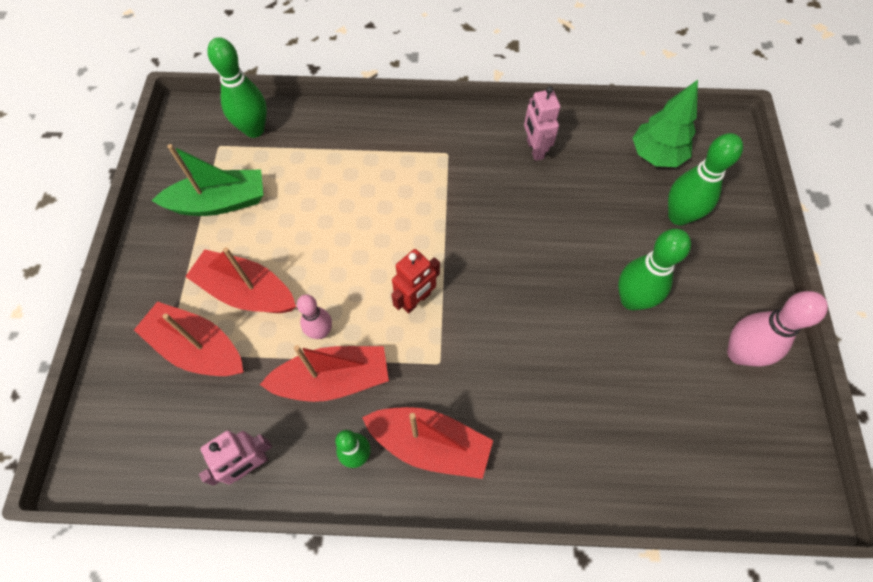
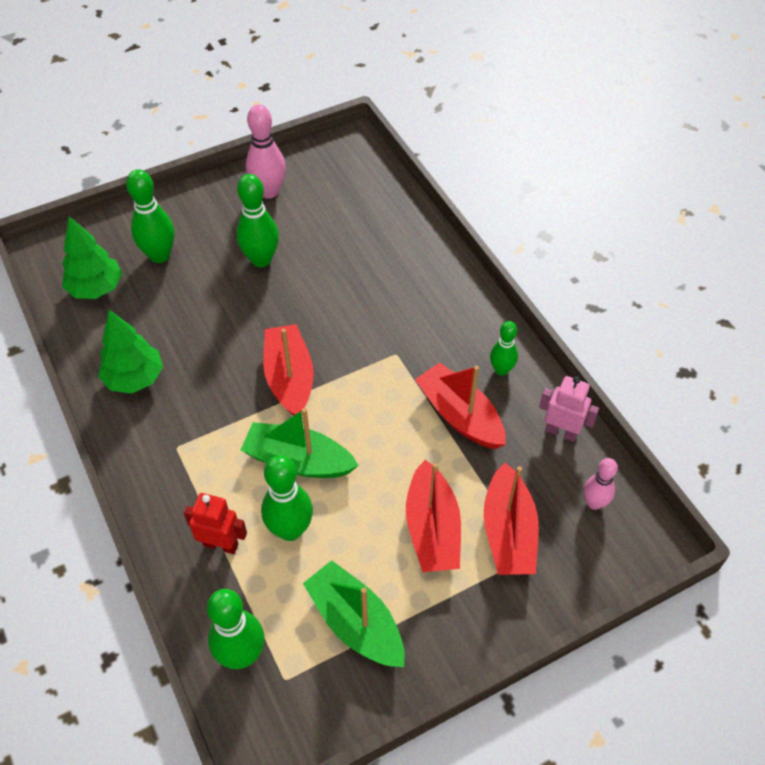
camera: 120 degrees left, 10 degrees down
pink bowling pin [297,294,332,339] -> pink bowling pin moved to [583,458,618,510]
red boat [362,407,493,479] -> red boat moved to [263,324,314,416]
red robot [391,249,440,313] -> red robot moved to [184,493,247,554]
pink robot [524,86,560,161] -> green tree [98,310,163,394]
none -> green boat [241,408,359,478]
none -> green bowling pin [261,455,313,541]

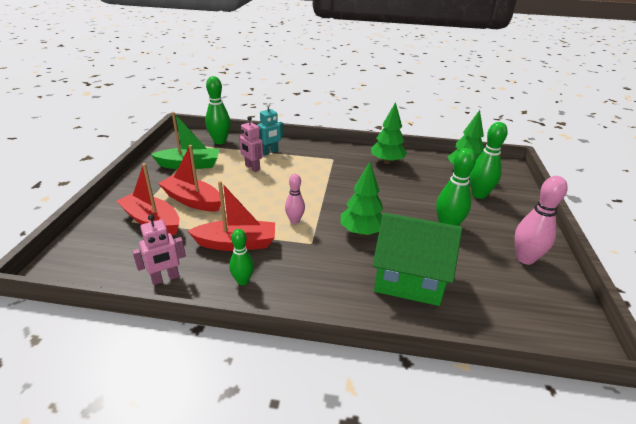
camera: 125 degrees right, 20 degrees down
red robot [184,493,247,554] -> turquoise robot [257,103,284,155]
green boat [241,408,359,478] -> none
green bowling pin [261,455,313,541] -> pink robot [239,116,263,172]
red boat [263,324,314,416] -> none
pink bowling pin [583,458,618,510] -> pink bowling pin moved to [285,174,305,224]
none -> green tree [340,162,383,235]
none -> green house [373,213,462,306]

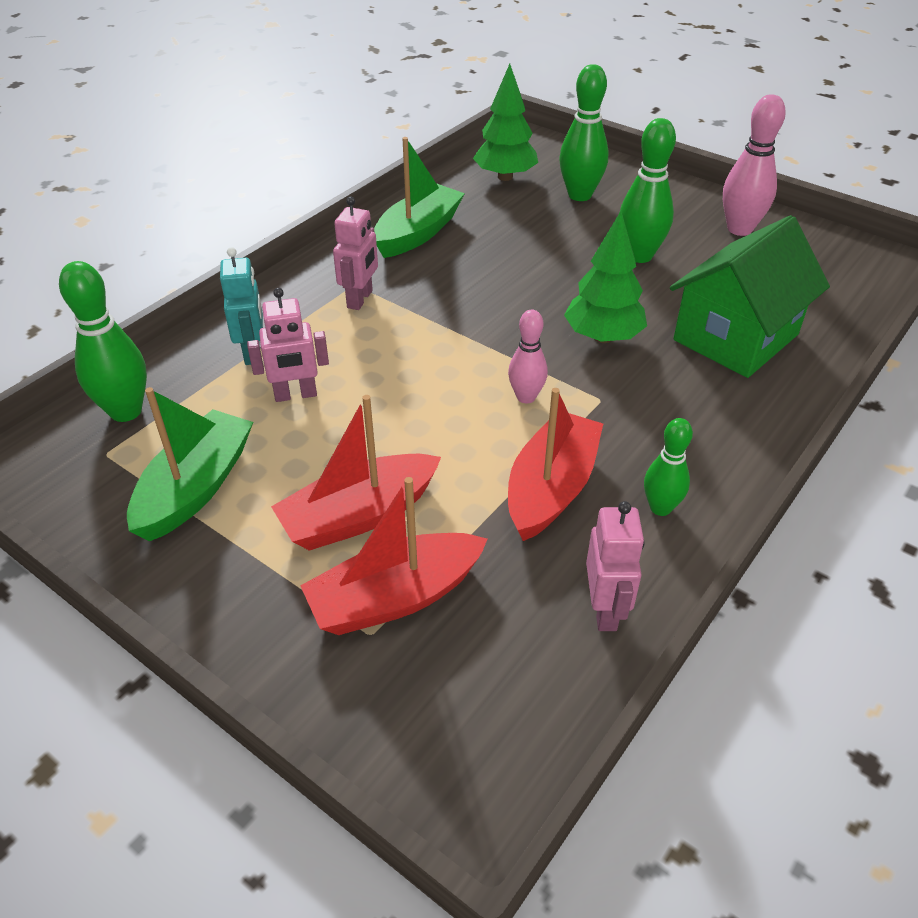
camera: 60 degrees left, 10 degrees up
green tree [371,102,407,164] -> green boat [374,137,465,258]
none -> pink robot [333,197,378,310]

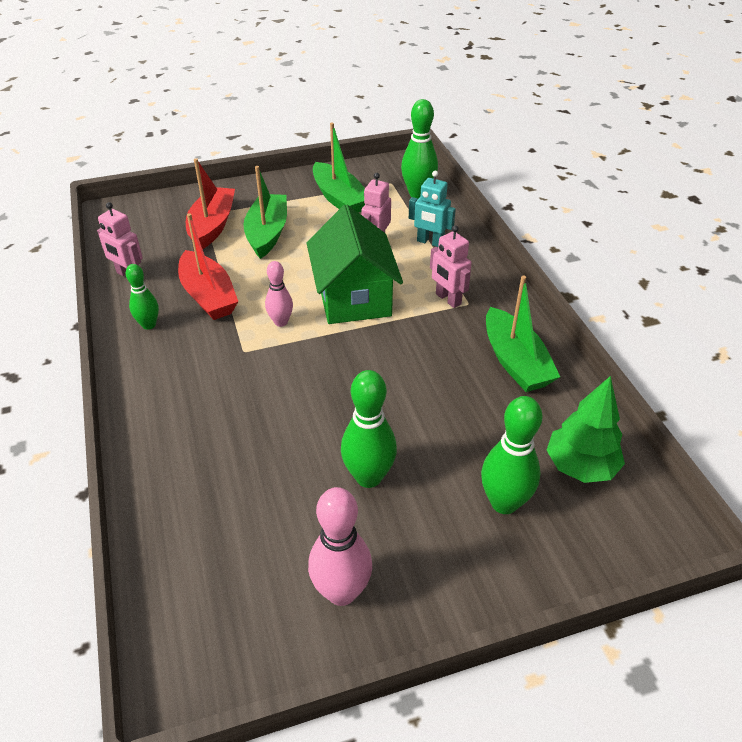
camera: 125 degrees right, 0 degrees up
red boat [271,395,441,551] -> green boat [243,166,287,259]
green tree [564,211,647,343] -> none
green house [670,215,830,378] -> green house moved to [306,205,403,324]

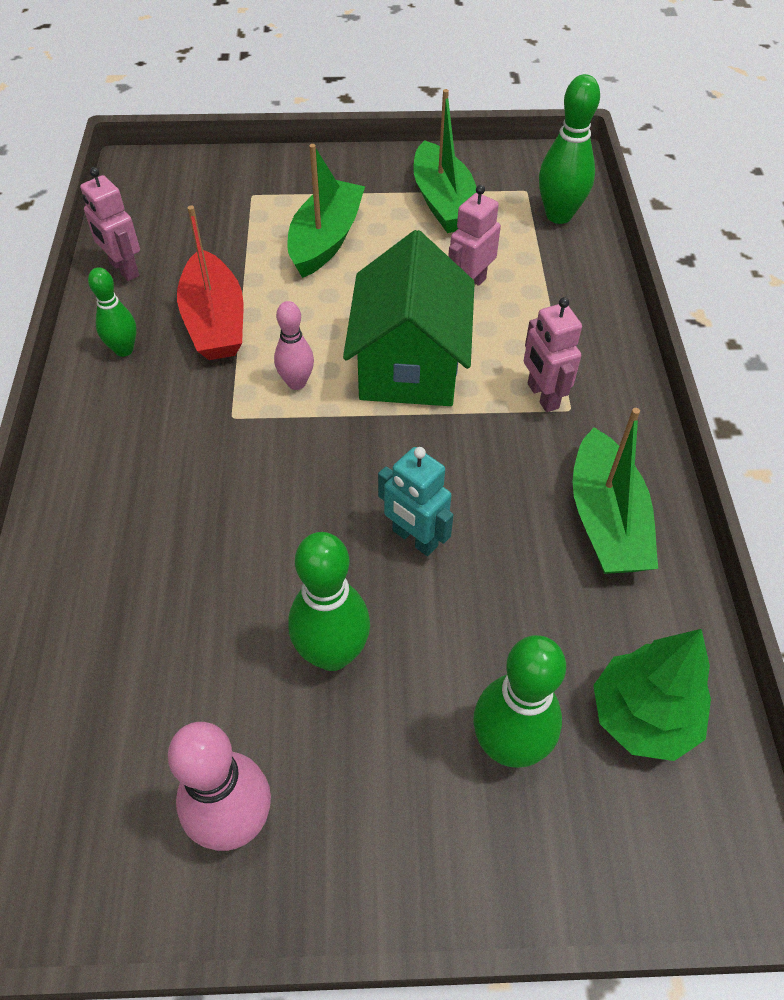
camera: 15 degrees right, 10 degrees up
red boat [186,158,235,249] -> none
turquoise robot [409,171,456,247] -> turquoise robot moved to [378,447,454,556]

